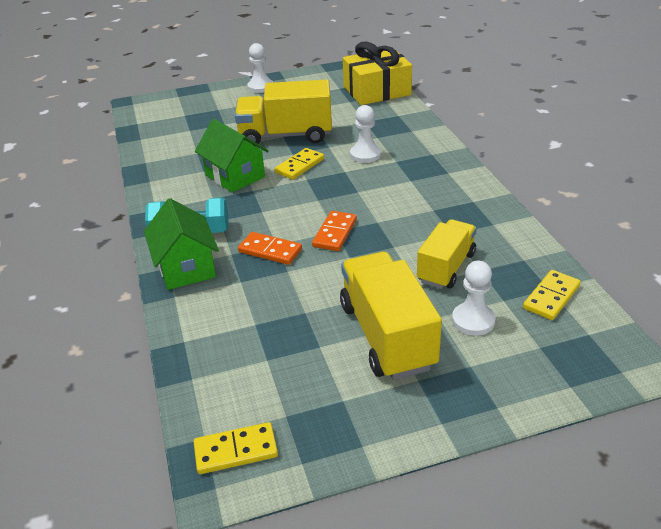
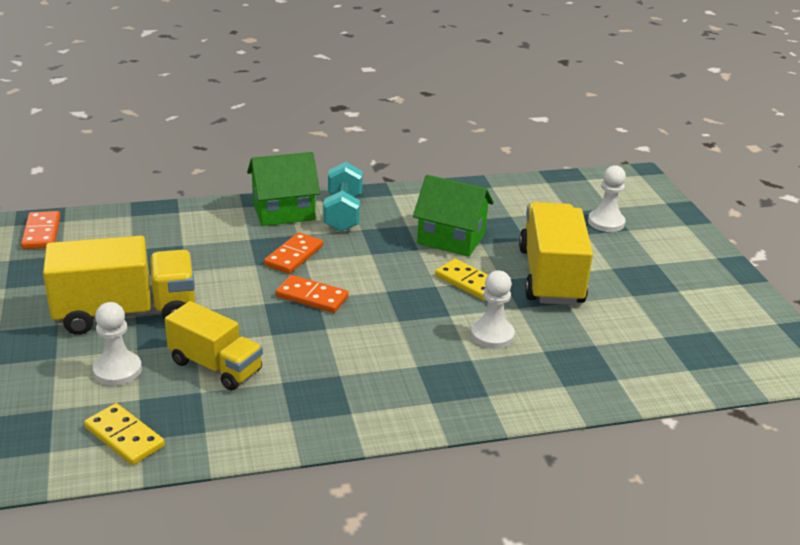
camera: 90 degrees right, 5 degrees down
yellow domino [194,422,278,474] -> orange domino [21,211,60,249]
green house [195,119,269,192] -> green house turned 60 degrees clockwise [413,175,494,257]
white pawn [248,43,273,93] -> white pawn moved to [588,165,626,232]
yellow gift [343,41,412,105] -> none

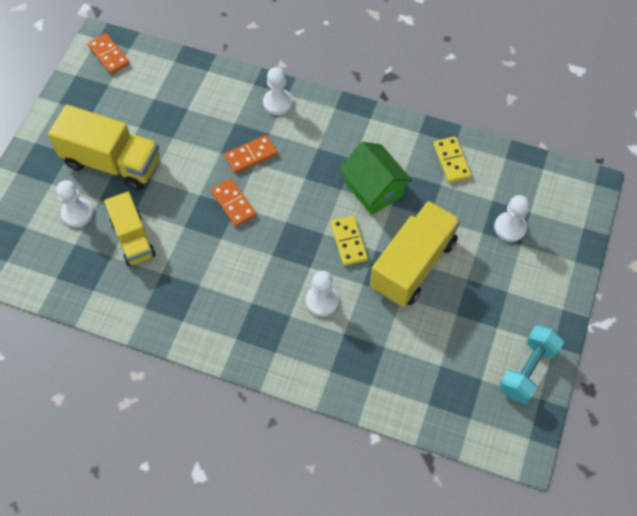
camera: 35 degrees right, 30 degrees up
orange domino [21,211,60,249] -> orange domino turned 60 degrees counterclockwise [88,33,130,74]
yellow domino [84,403,165,465] -> yellow domino moved to [433,136,472,183]
green house [247,152,320,226] -> white pawn [263,67,293,115]
turquoise dumbbell [324,162,363,232] -> turquoise dumbbell moved to [499,325,564,404]

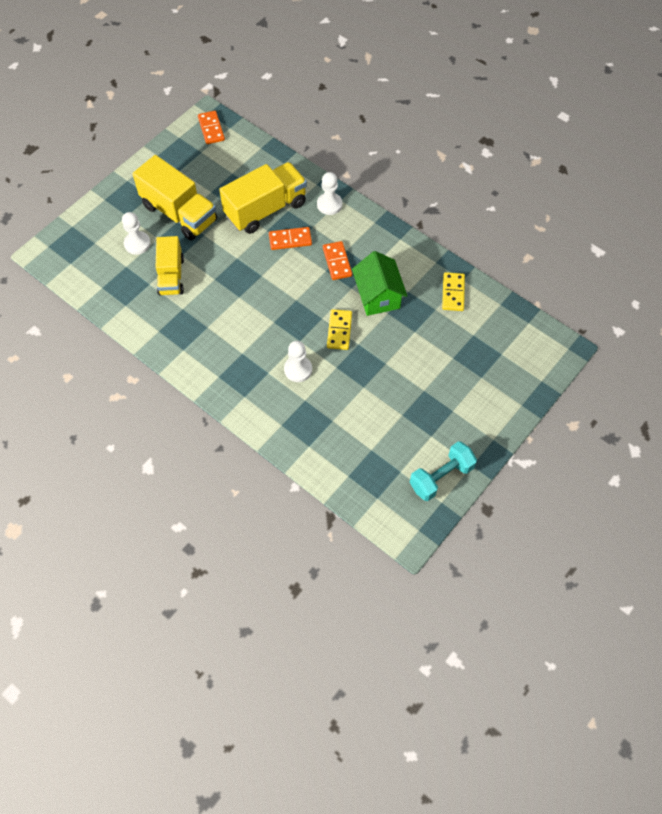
camera: 20 degrees right, 0 degrees up
orange domino [211,178,257,227] -> orange domino moved to [323,241,352,280]
yellow truck [370,201,461,307] -> yellow truck moved to [219,162,307,234]
white pawn [494,195,529,242] -> none

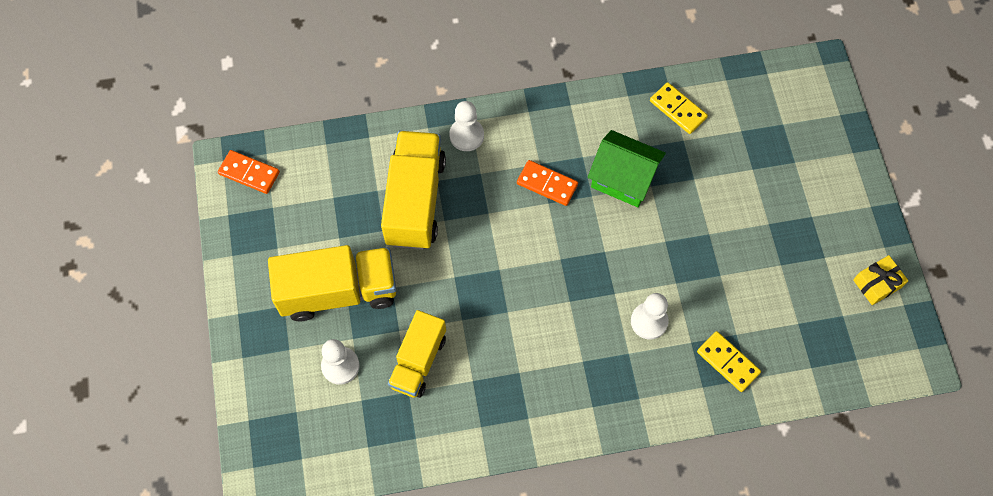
camera: 50 degrees left, 5 degrees up
yellow truck [156,236,184,296] -> yellow truck turned 75 degrees clockwise [388,310,446,398]
orange domino [269,227,312,250] -> none
yellow domino [327,309,352,350] -> yellow domino moved to [697,331,761,392]
turquoise dumbbell [410,441,477,501] -> yellow gift [853,255,908,305]

